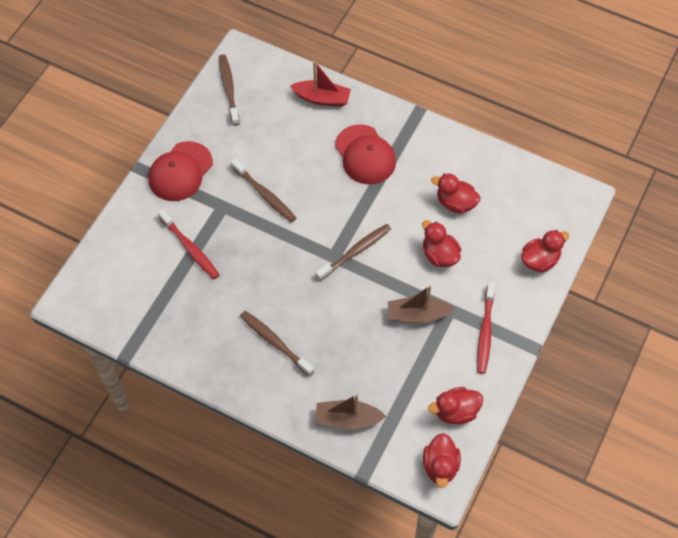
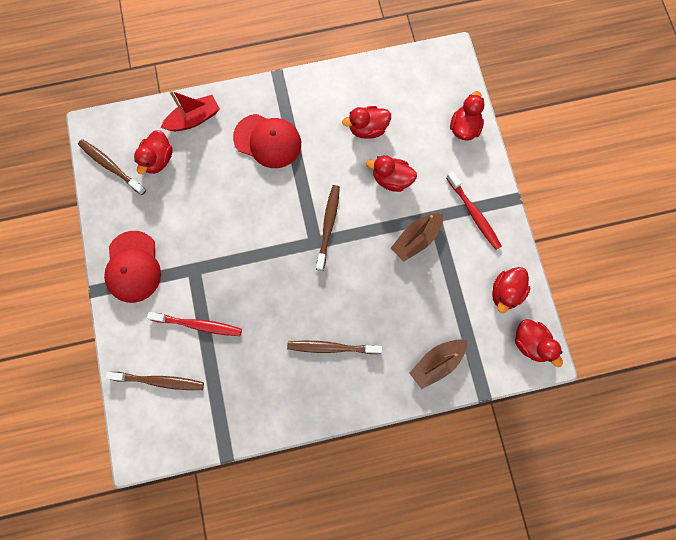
camera: 40 degrees left, 15 degrees up
brown toothbrush [231,159,296,223] -> brown toothbrush moved to [105,372,204,390]
none -> red duck [134,130,173,174]

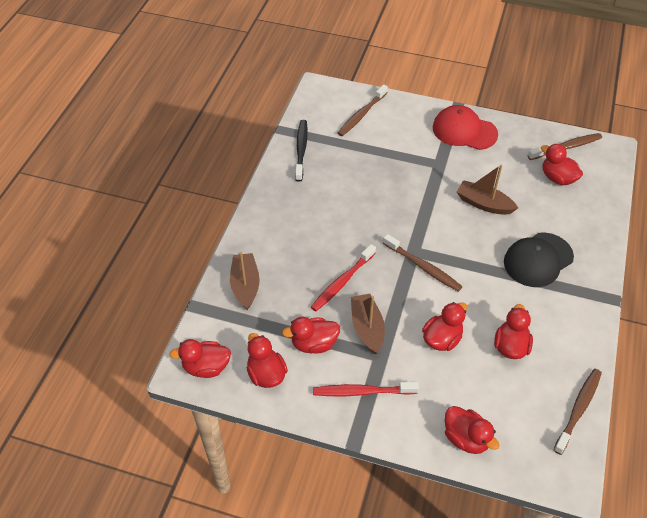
camera: 120 degrees right, 25 degrees down
red toothbrush [147,312,242,336] -> red toothbrush moved to [311,244,376,311]
red boat [161,90,220,131] -> none
red cap [233,114,301,168] -> black cap [504,233,574,287]
brown toothbrush [287,341,382,354] -> brown toothbrush moved to [554,369,602,455]
none -> red duck [282,317,340,354]
none -> black toothbrush [295,120,308,182]
none -> brown boat [457,165,518,215]

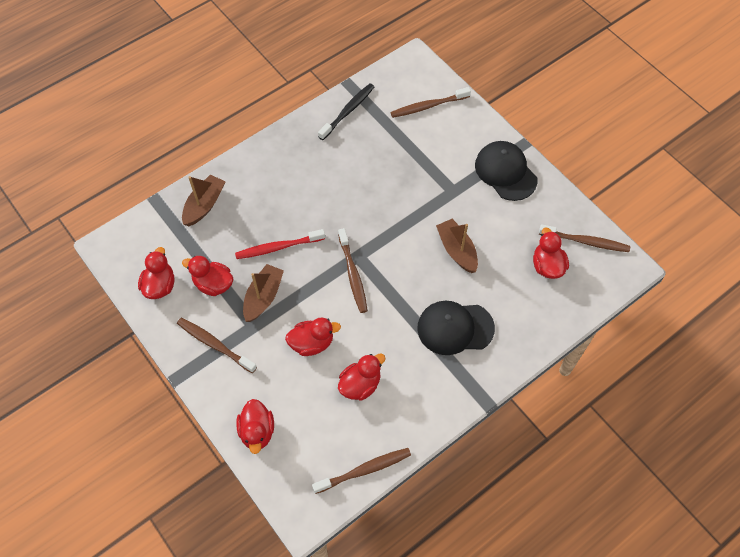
camera: 35 degrees right, 10 degrees up
red duck [169,339,231,378] -> none
red toothbrush [313,382,419,396] -> brown toothbrush [177,318,257,373]
red cap [433,105,498,150] -> black cap [475,141,537,201]

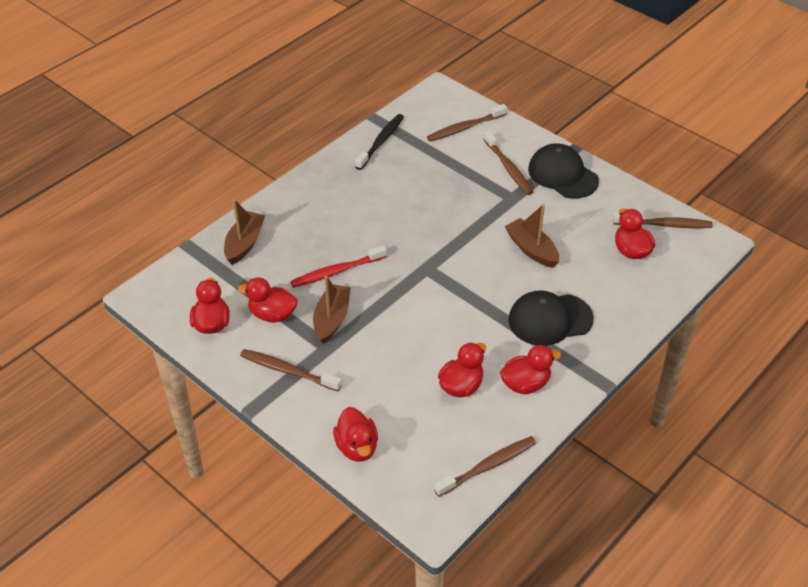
camera: 10 degrees left, 15 degrees down
red duck [285,318,341,356] -> red duck moved to [500,345,561,394]
brown toothbrush [338,228,368,313] -> brown toothbrush moved to [483,131,533,195]

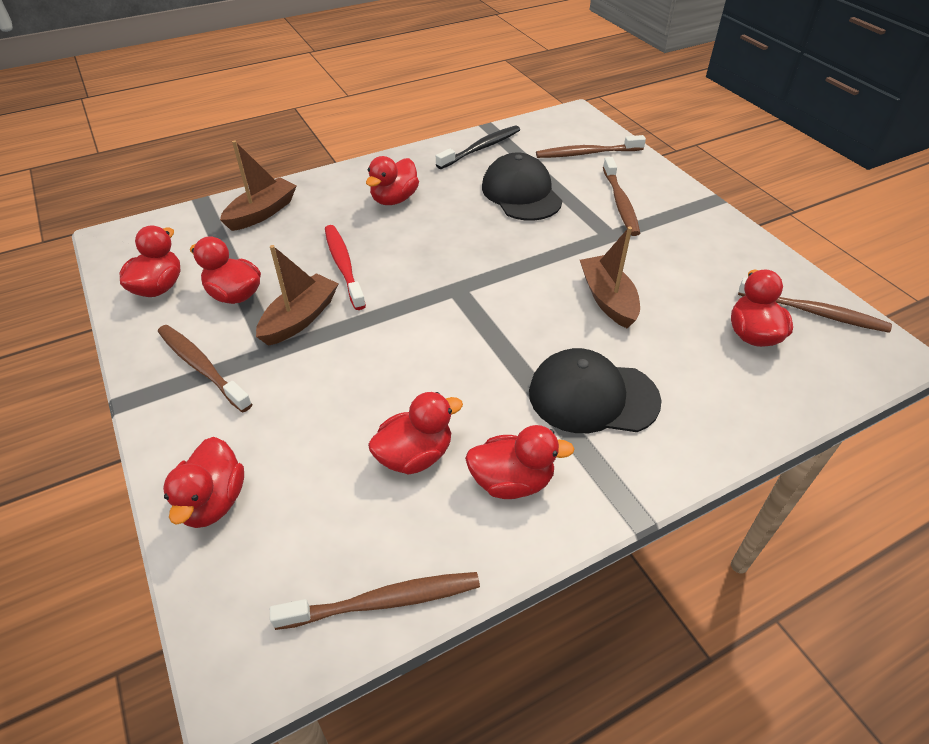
camera: 20 degrees right, 0 degrees up
red toothbrush [290,245,387,288] -> red toothbrush turned 75 degrees clockwise [325,225,366,310]
black cap [528,143,599,199] -> black cap moved to [482,152,562,221]
none -> red duck [366,156,419,205]

